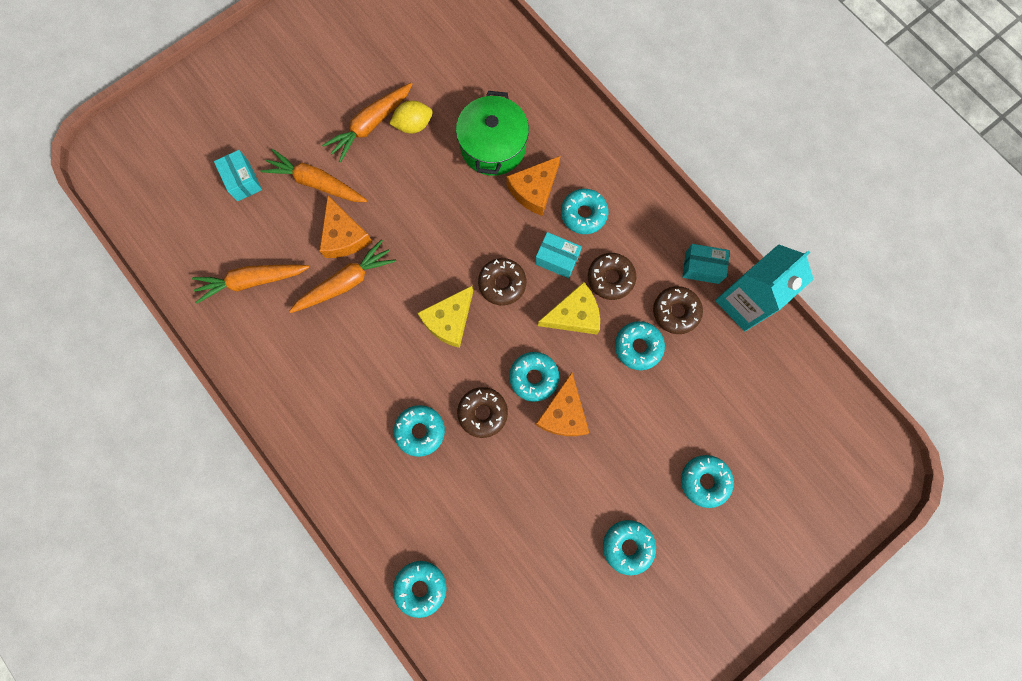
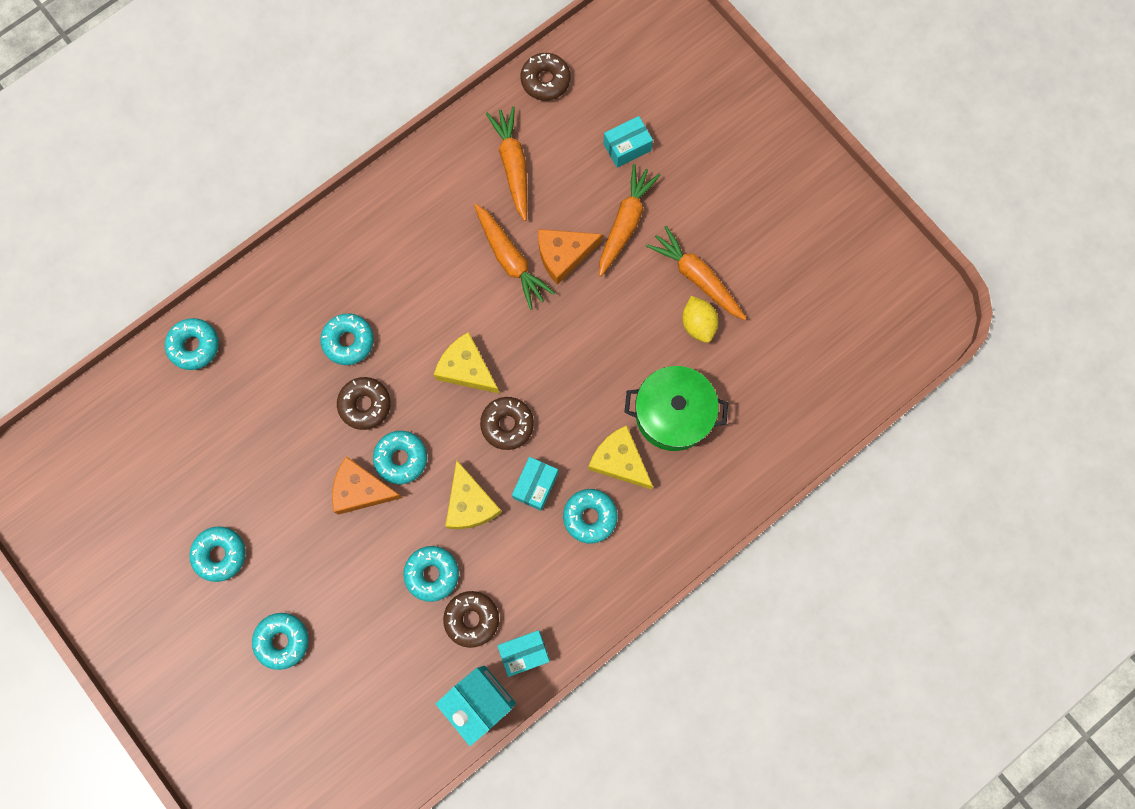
camera: 90 degrees right, 0 degrees up
orange cheese [506,156,560,216] -> yellow cheese [588,425,653,489]
brown donut [588,253,636,300] -> brown donut moved to [521,53,570,101]
turquoise box [682,244,730,284] -> turquoise box turned 60 degrees clockwise [497,630,550,677]

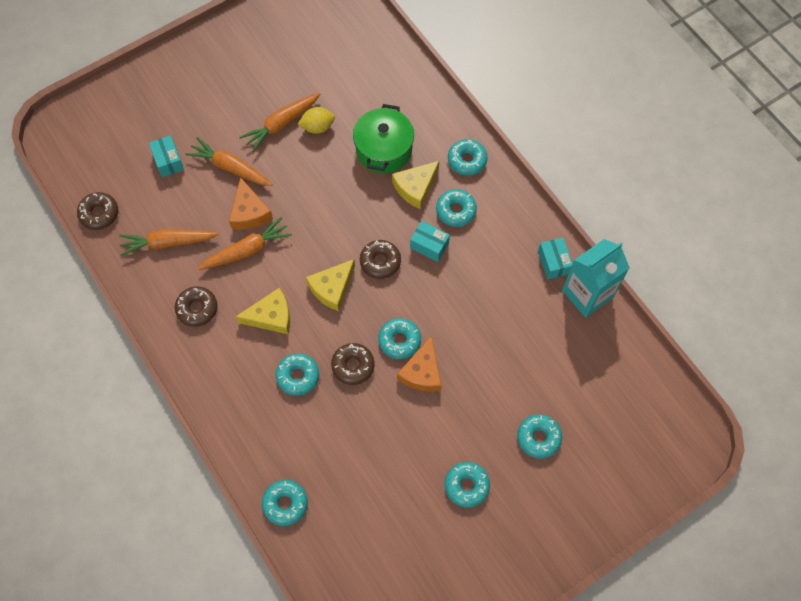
camera: 85 degrees left, 10 degrees down
turquoise donut [403,546,459,602] -> turquoise donut moved to [448,139,488,176]
brown donut [443,591,499,648] -> brown donut moved to [175,287,218,327]
yellow cheese [445,460,502,529] -> yellow cheese moved to [236,288,290,334]

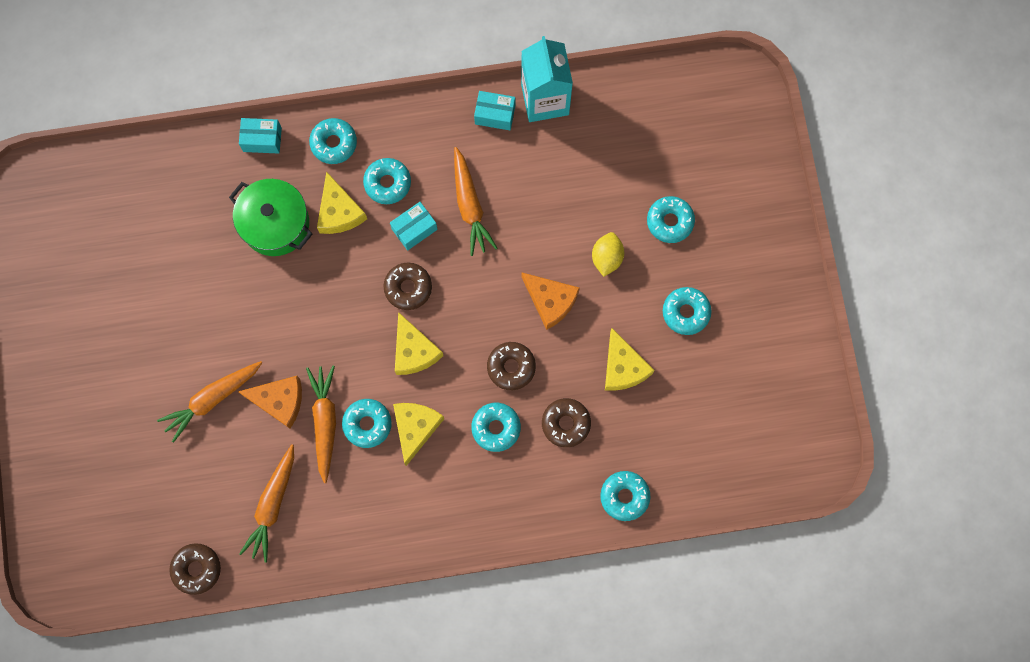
camera: 65 degrees left, 10 degrees up
turquoise box [149,135,184,177] -> turquoise box moved to [239,118,282,154]
brown donut [175,287,218,327] -> brown donut moved to [542,398,591,448]
orange carrot [239,93,320,152] -> orange carrot moved to [454,147,498,256]
yellow lemon [298,107,335,134] -> yellow lemon moved to [592,232,624,277]
turquoise donut [378,318,421,359] -> turquoise donut moved to [342,399,392,448]
none -> yellow cheese [605,328,655,391]

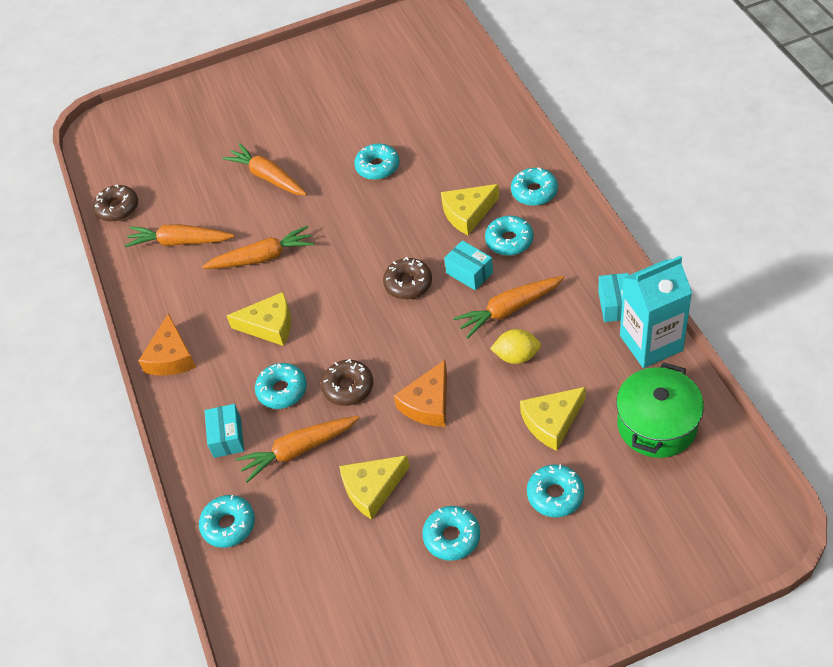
camera: 85 degrees right, 25 degrees down
green pot [229,179,312,256] -> green pot moved to [616,362,704,458]
orange cheese [238,376,302,429] -> orange cheese moved to [138,313,196,376]
turquoise box [239,118,282,154] -> turquoise box moved to [205,404,244,458]
turquoise donut [342,399,392,448] -> turquoise donut moved to [354,144,399,180]
yellow cheese [395,312,443,375] -> yellow cheese moved to [520,387,586,451]
brown donut [542,398,591,448] -> orange carrot [236,416,359,483]
yellow lemon [592,232,624,277] -> yellow lemon moved to [490,329,541,364]

